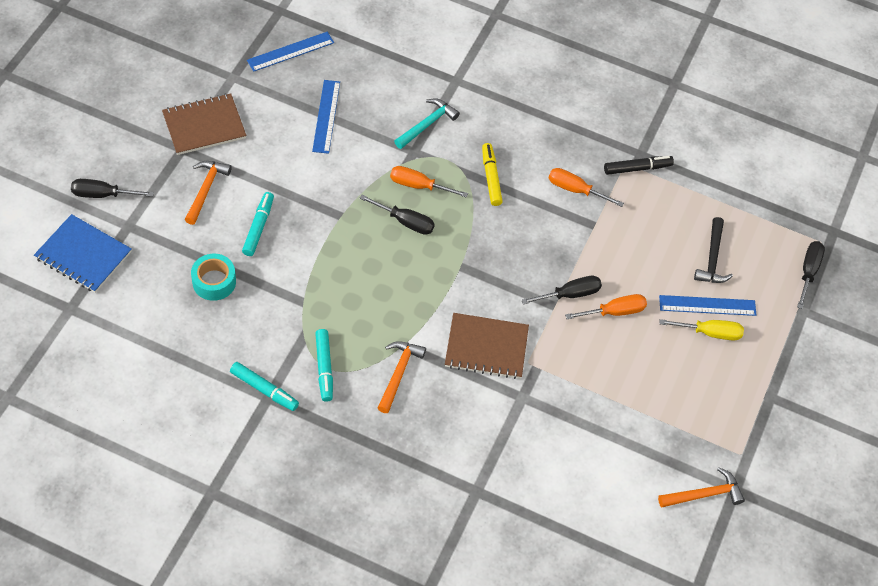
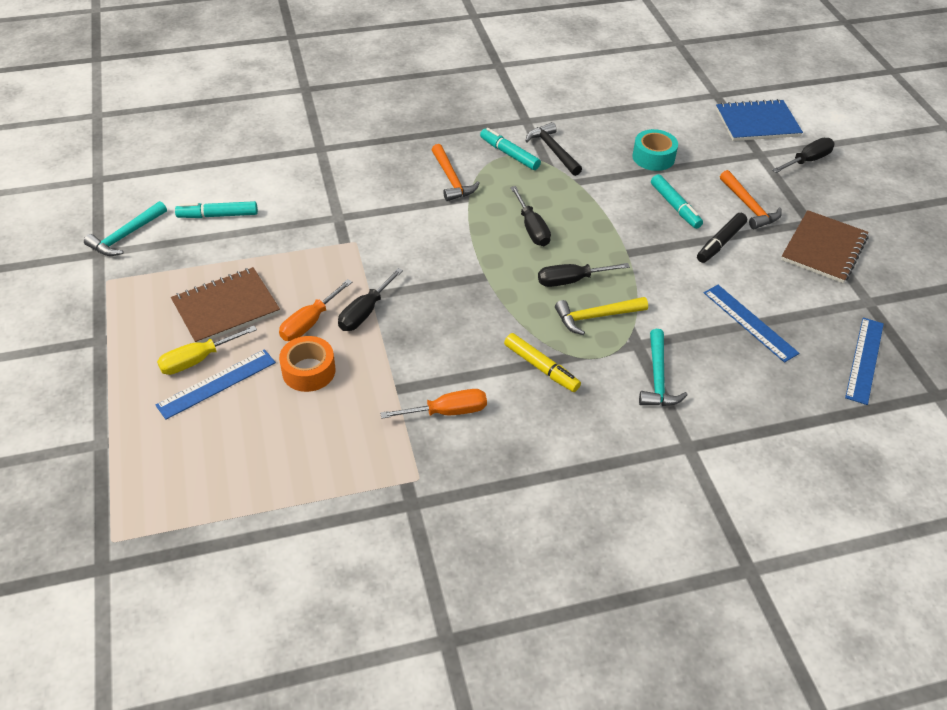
camera: 145 degrees right, 10 degrees down
turquoise marker [230,362,299,411] -> turquoise marker moved to [175,201,258,218]
orange screwdriver [390,166,468,198] -> yellow hammer [555,297,648,335]
brown notebook [445,313,529,379] -> brown notebook moved to [171,267,280,343]
black marker [604,156,674,175] -> black marker moved to [697,213,747,263]
orange hammer [658,467,745,508] -> turquoise hammer [84,201,167,256]
black hammer [694,217,733,283] -> black hammer moved to [526,122,582,176]
black screwdriver [797,241,825,309] -> black screwdriver moved to [510,186,551,246]
none -> orange tape [279,336,335,392]

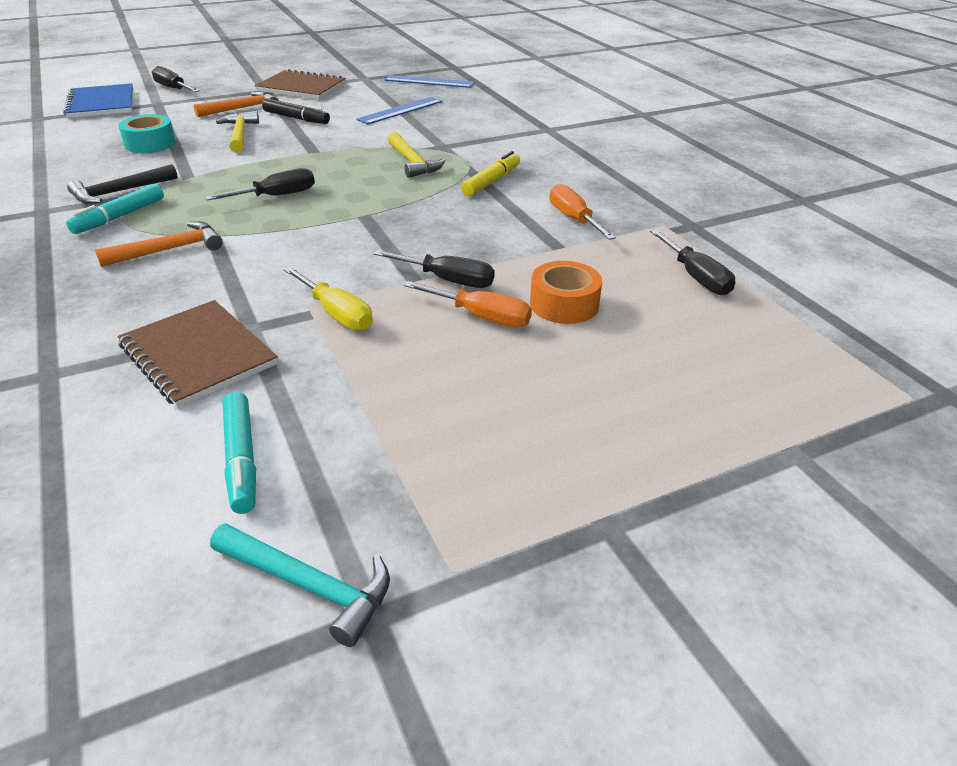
camera: 100 degrees left, 10 degrees down
blue ruler [156,349,276,420] -> none
yellow screwdriver [157,326,257,375] -> yellow screwdriver moved to [283,266,373,331]
brown notebook [171,267,280,343] -> brown notebook moved to [118,300,278,408]
black screwdriver [538,263,630,287] -> black screwdriver moved to [650,229,735,295]
turquoise hammer [639,329,688,406] -> none
turquoise marker [651,174,703,229] -> yellow hammer [216,111,259,153]

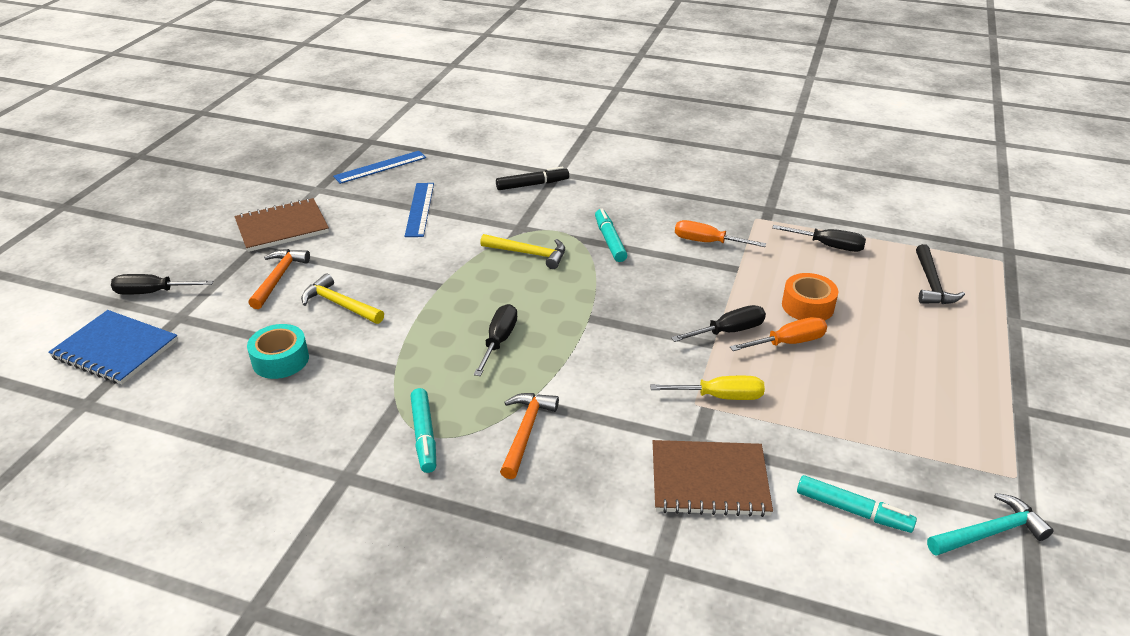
camera: 45 degrees left, 0 degrees up
black hammer [67,164,178,204] -> black hammer moved to [916,244,965,304]
black marker [262,98,330,124] -> black marker moved to [496,167,569,190]
yellow marker [461,151,520,197] -> turquoise marker [595,209,627,262]

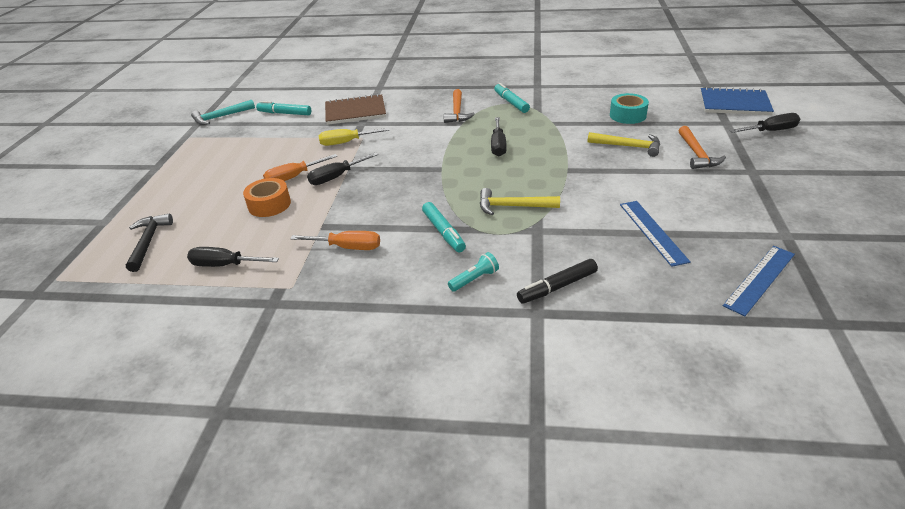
camera: 170 degrees right, 0 degrees up
brown notebook [234,198,329,252] -> none
none -> turquoise flashlight [448,252,499,292]

